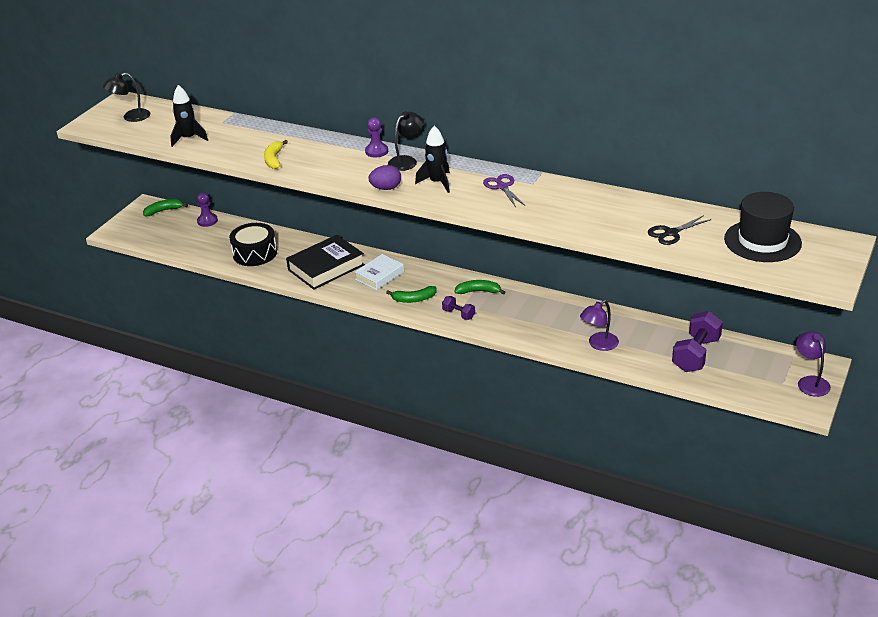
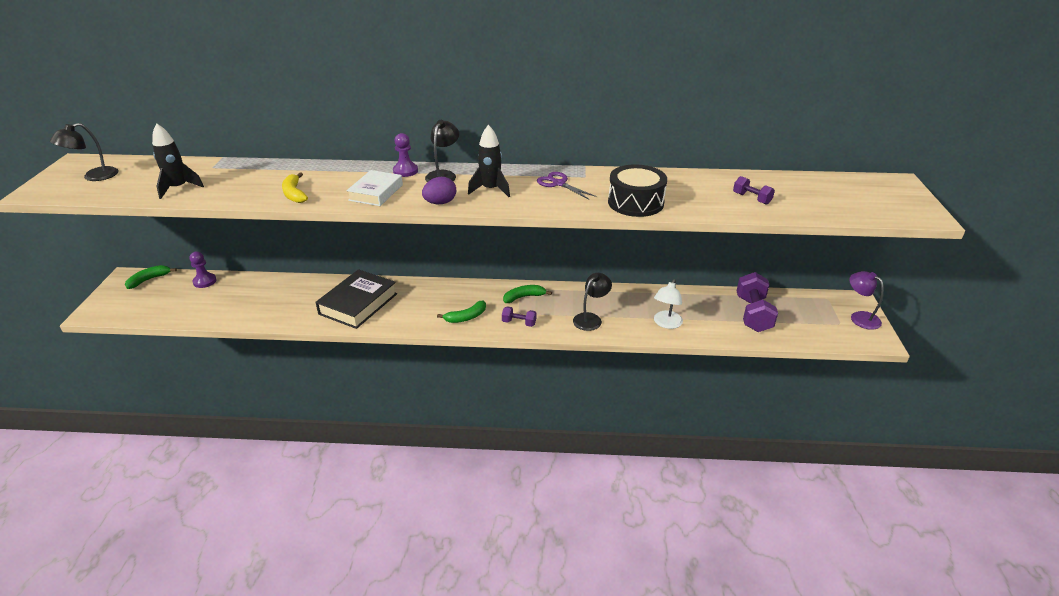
camera: 25 degrees left, 0 degrees up
black drum [229,223,277,266] -> black drum moved to [608,164,667,217]
white book [355,254,404,290] -> white book moved to [346,170,403,206]
purple lamp [580,300,619,351] -> white lamp [654,279,683,329]
black scissors [648,215,711,245] -> purple dumbbell [733,176,775,205]
black hat [724,192,802,262] -> none
none -> black lamp [573,273,612,331]

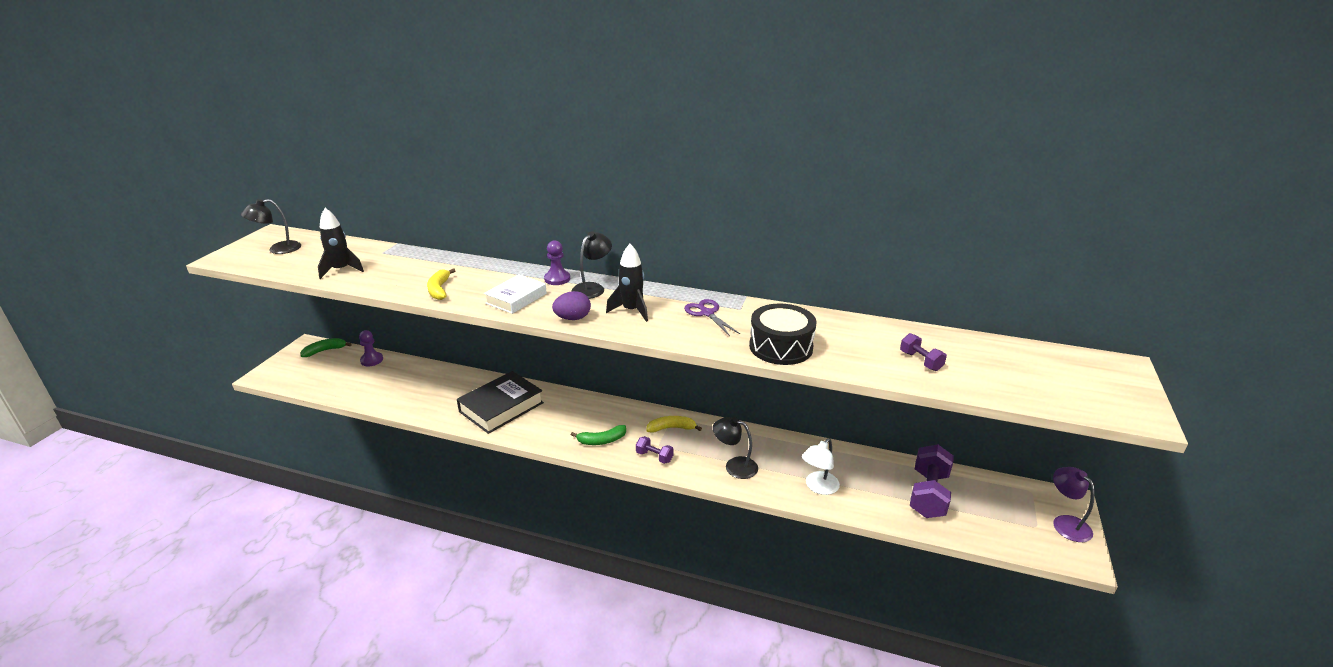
camera: 15 degrees right, 5 degrees down
green banana [503,285,552,303] -> yellow banana [646,416,702,433]
black lamp [573,273,612,331] -> black lamp turned 120 degrees counterclockwise [713,417,758,479]

